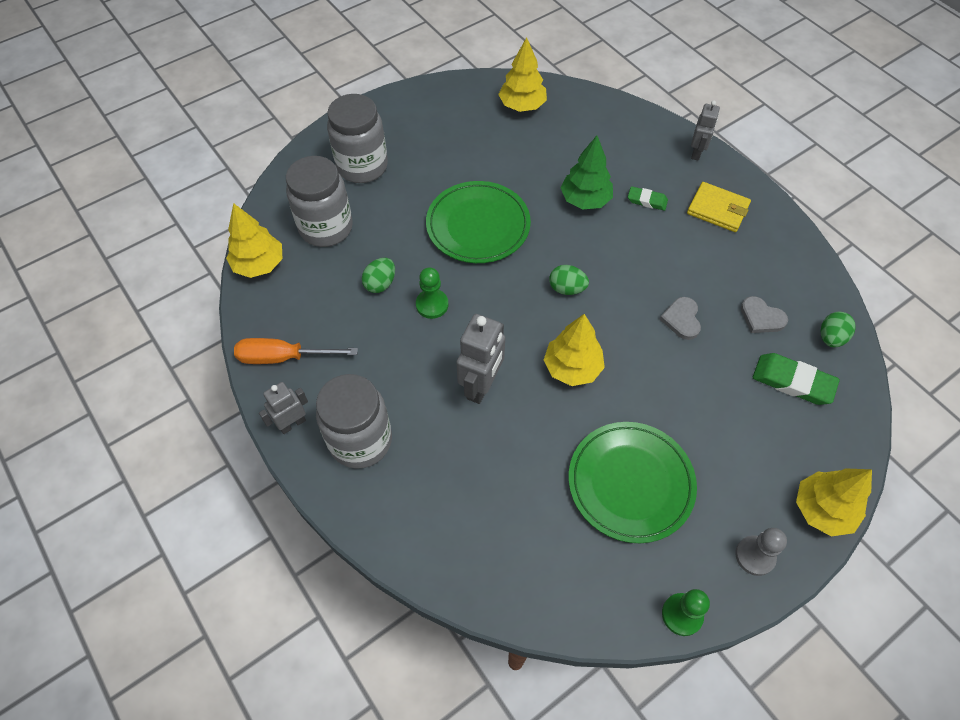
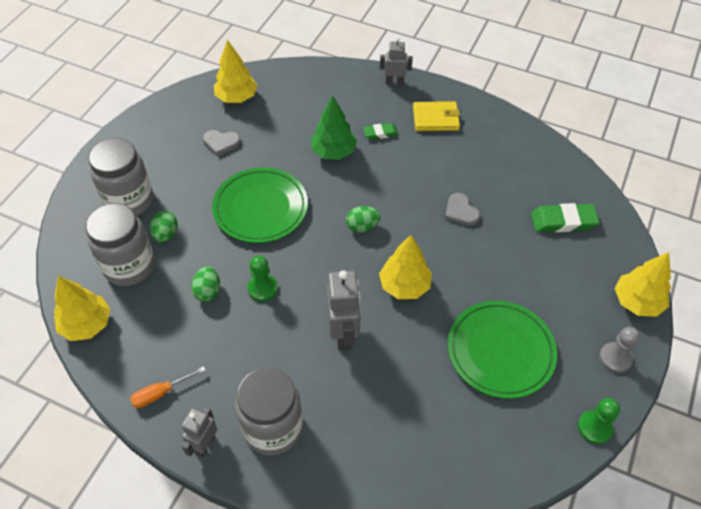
camera: 30 degrees left, 5 degrees down
orange screwdriver [234,338,358,364] -> orange screwdriver [130,366,205,408], size x0.66
grey robot [691,100,720,161] -> grey robot turned 75 degrees counterclockwise [380,37,413,85]
grey heart [741,296,788,333] -> grey heart moved to [203,130,240,157]
green egg [820,311,856,347] -> green egg moved to [150,211,178,243]

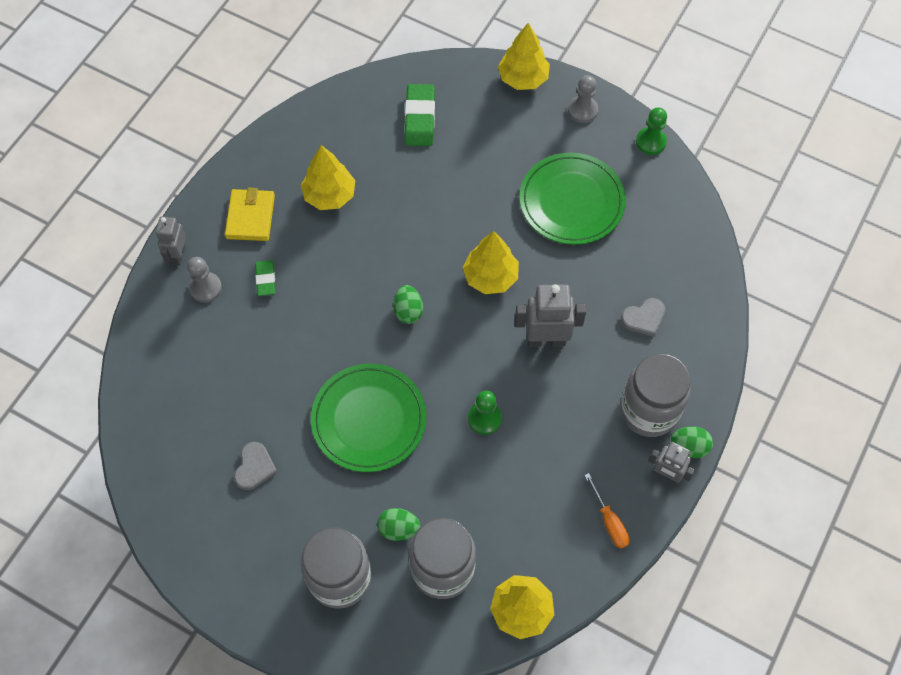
camera: 85 degrees left, 10 degrees up
green egg [191,266,220,302] -> green egg moved to [671,426,713,458]
yellow tree [214,40,258,103] -> yellow tree moved to [301,145,355,210]
green tree [311,95,357,160] -> none
grey heart [445,193,480,226] -> grey heart moved to [621,298,666,337]
none -> grey pawn [187,257,222,303]

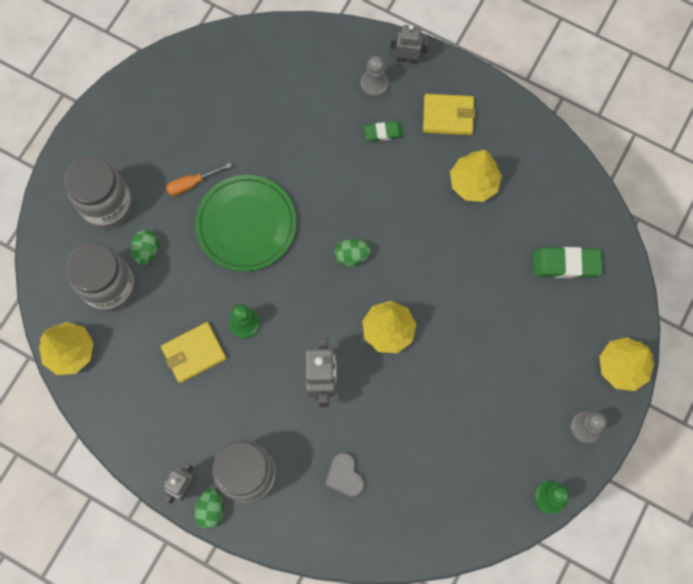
camera: 90 degrees right, 10 degrees up
grey heart [234,442,277,490] -> none
green plate [520,153,626,245] -> none
orange screwdriver [584,473,630,549] -> orange screwdriver moved to [166,163,232,196]
none -> yellow wallet [161,322,227,383]

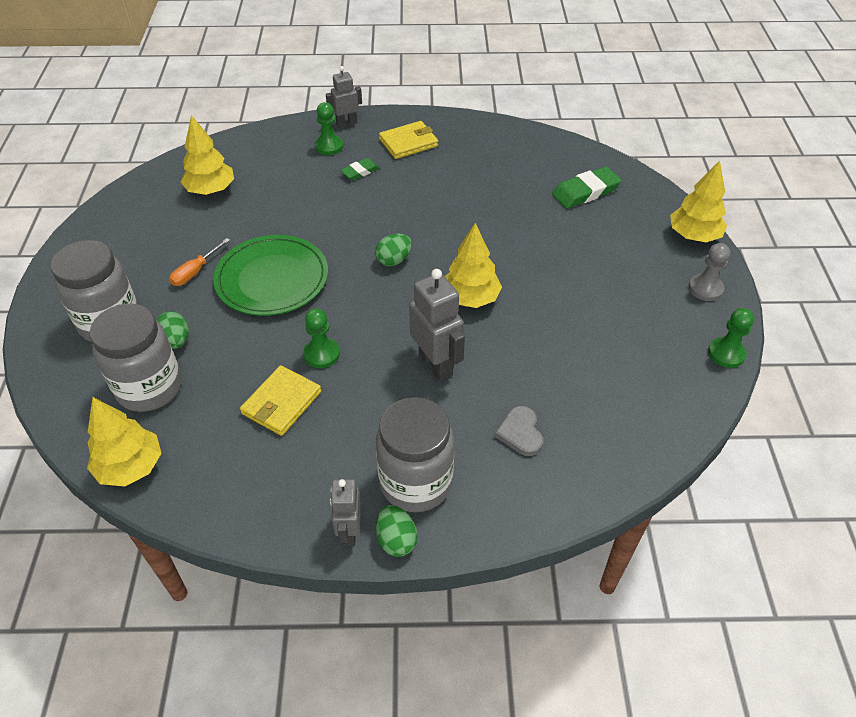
camera: 30 degrees left, 25 degrees down
grey heart [325,452,364,497] -> grey heart turned 45 degrees clockwise [495,406,544,456]
grey pawn [360,56,389,97] -> green pawn [315,102,343,155]
yellow tree [450,150,502,202] -> yellow tree moved to [181,115,234,195]

